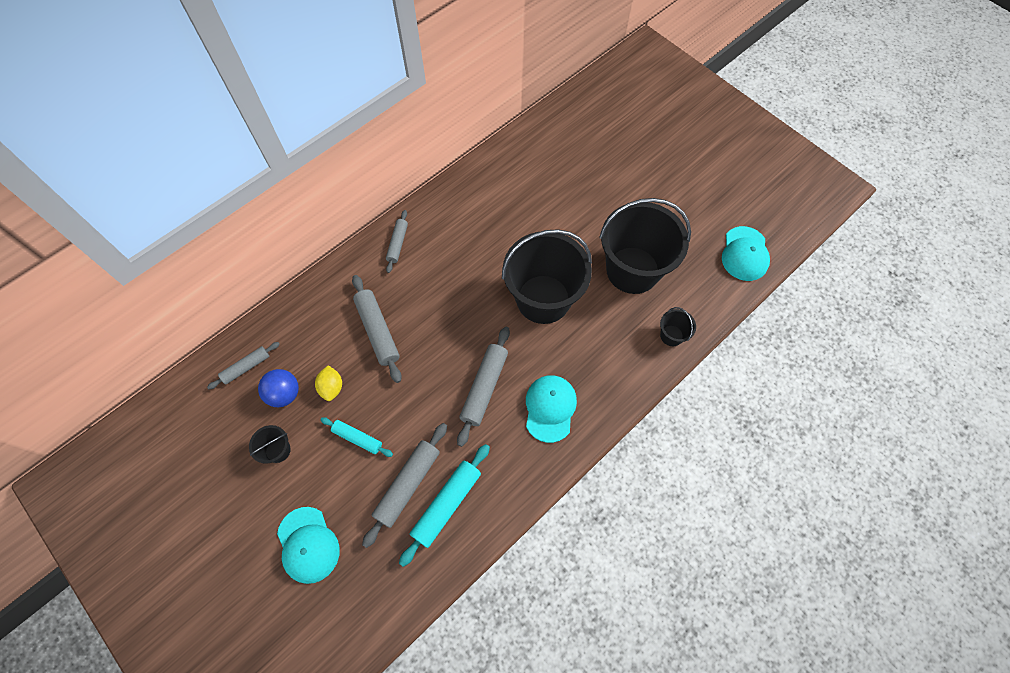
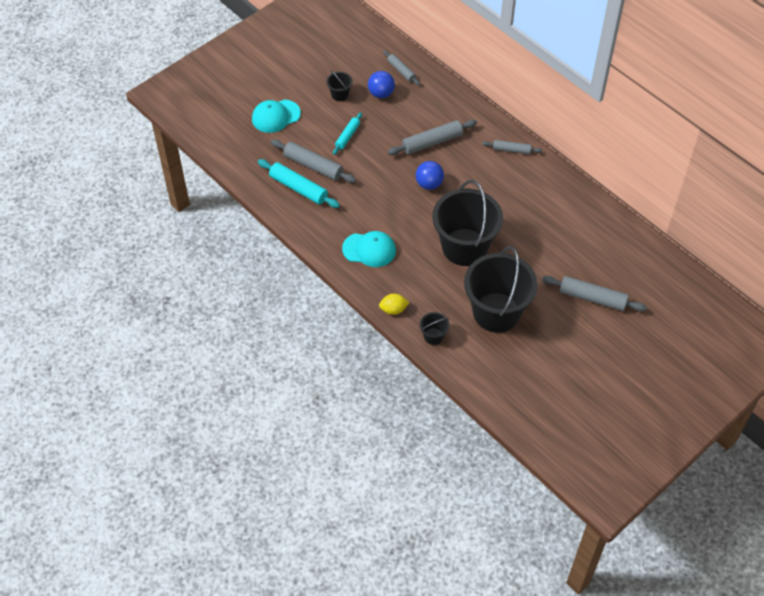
camera: 90 degrees right, 10 degrees down
yellow lemon [315,365,342,401] -> yellow lemon moved to [379,294,410,315]
grey rolling pin [457,327,510,447] -> grey rolling pin moved to [542,276,647,312]
turquoise cap [722,226,770,281] -> none
none -> blue ball [416,161,444,190]

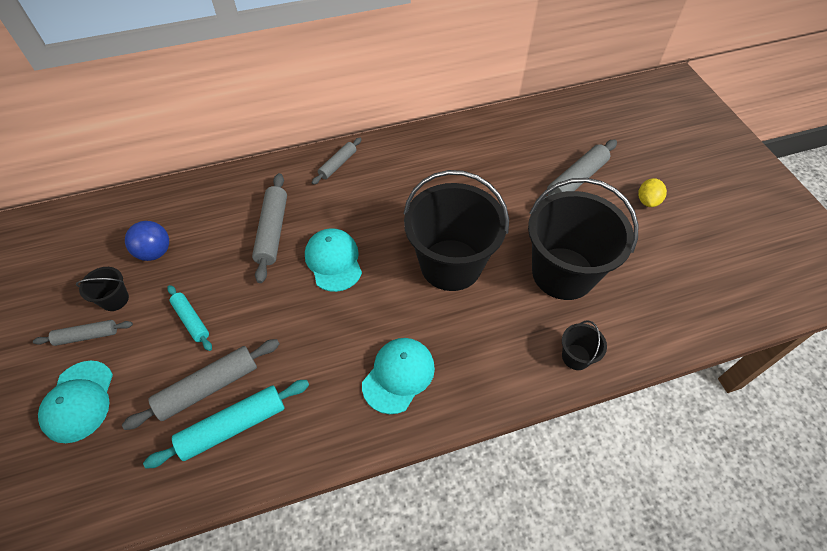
camera: 65 degrees left, 0 degrees up
yellow lemon [379,294,410,315] -> yellow lemon moved to [638,178,667,207]
grey rolling pin [383,50,420,86] -> grey rolling pin moved to [33,320,133,346]
blue ball [416,161,444,190] -> turquoise cap [305,228,362,292]

